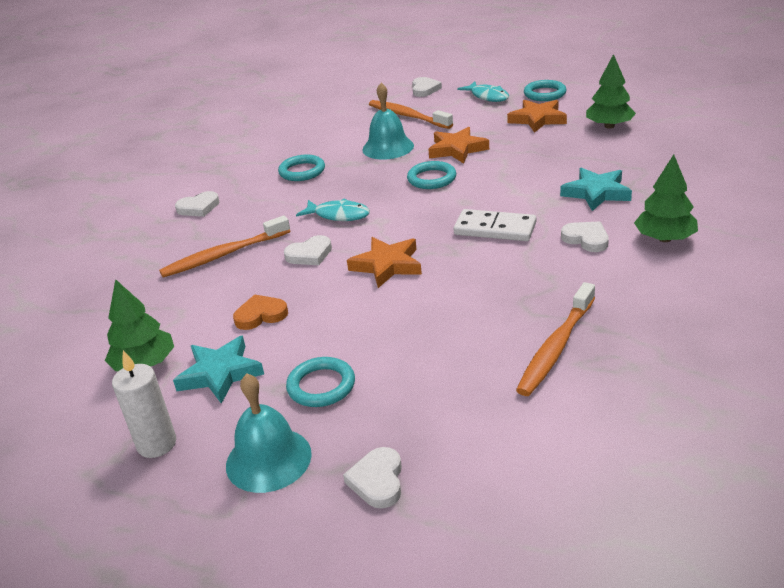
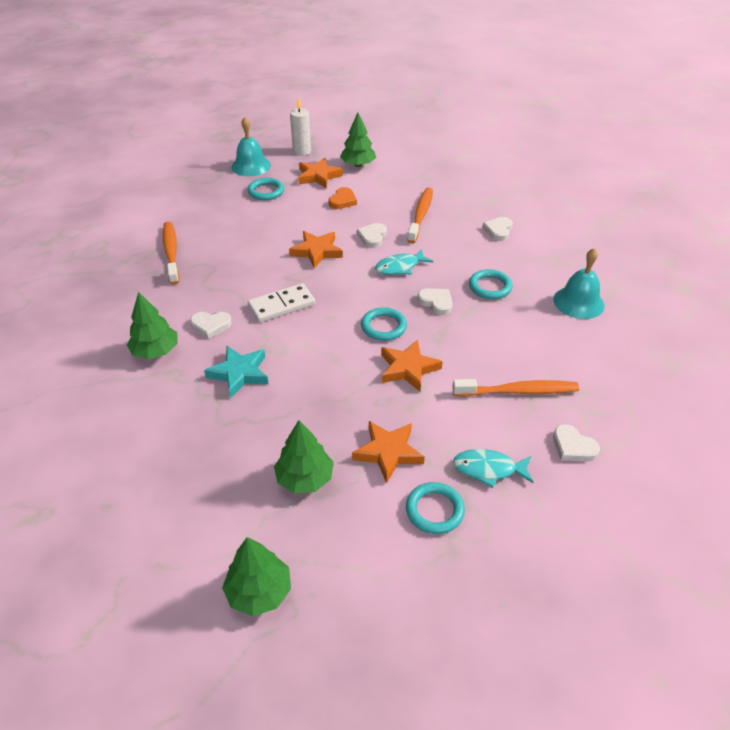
camera: 130 degrees right, 10 degrees up
turquoise star [173,336,264,404] -> orange star [298,158,343,189]
white heart [343,447,402,509] -> white heart moved to [417,288,453,315]
turquoise bell [362,83,414,160] -> turquoise bell moved to [553,248,605,319]
none -> green tree [222,537,291,616]

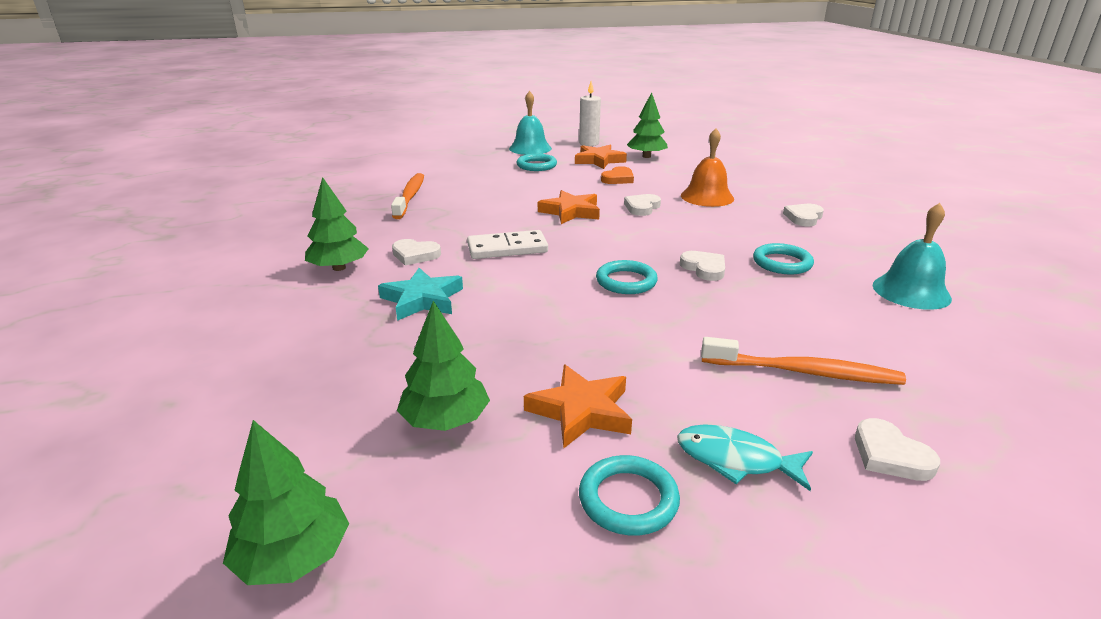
camera: 15 degrees right, 15 degrees down
turquoise fish [375,249,433,275] -> none
orange star [381,340,443,391] -> none
orange toothbrush [407,188,433,243] -> orange bell [681,128,734,207]

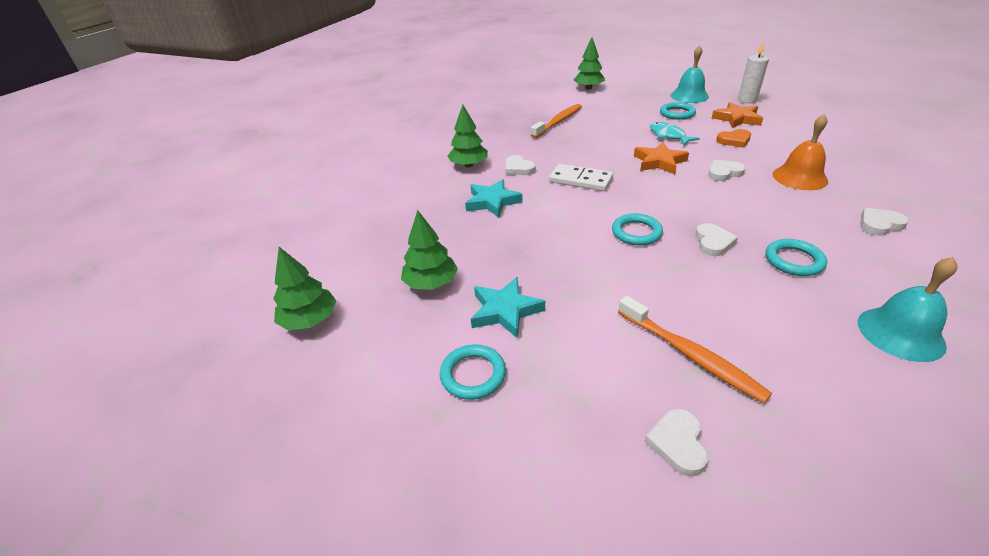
camera: 40 degrees right, 10 degrees up
orange star [524,365,632,448] -> turquoise star [471,277,545,339]
green tree [627,92,668,158] -> green tree moved to [573,38,605,89]
turquoise fish [677,424,813,491] -> turquoise fish moved to [650,122,700,145]

